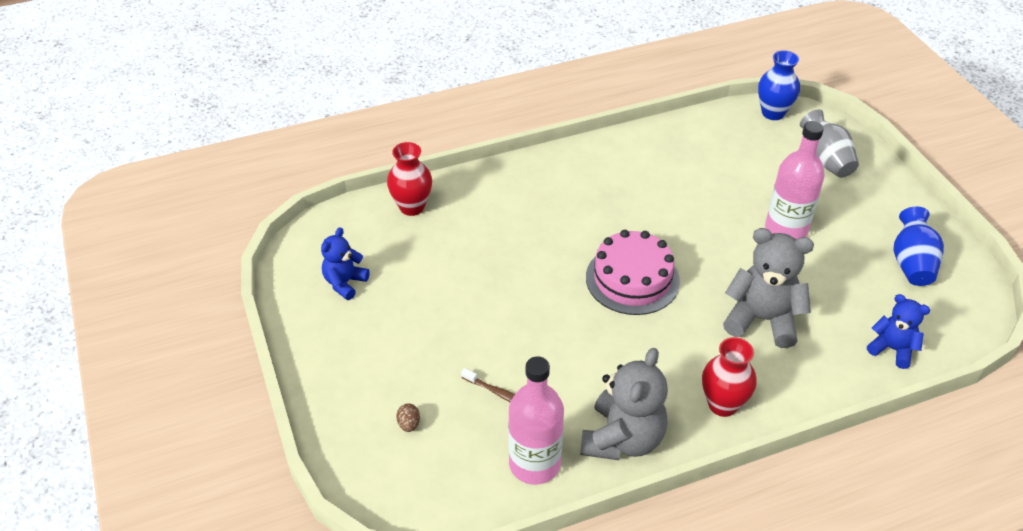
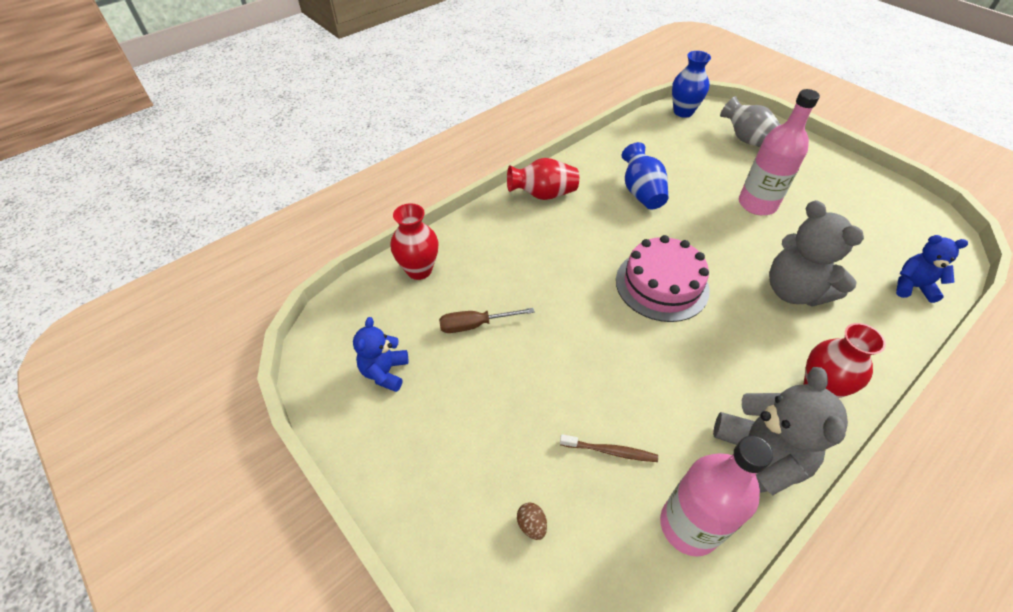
camera: 20 degrees left, 5 degrees up
grey teddy bear [723,228,814,348] -> grey teddy bear turned 120 degrees counterclockwise [769,200,864,307]
blue vase [893,207,944,286] -> blue vase moved to [622,142,668,209]
none -> brown screwdriver [439,308,535,333]
none -> red vase [507,158,579,200]

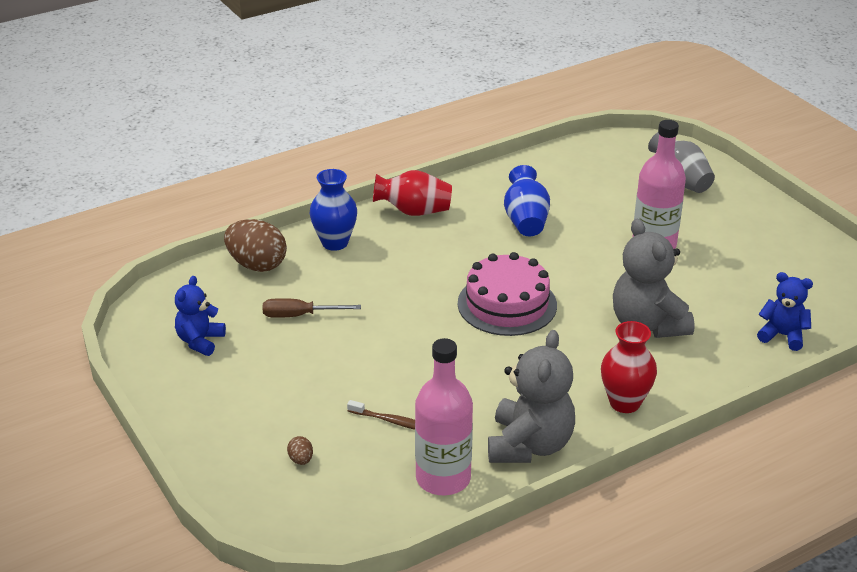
camera: 10 degrees right, 15 degrees down
red vase [391,203,439,280] -> brown egg [224,219,287,272]
blue vase [672,51,711,118] -> blue vase moved to [310,169,357,251]

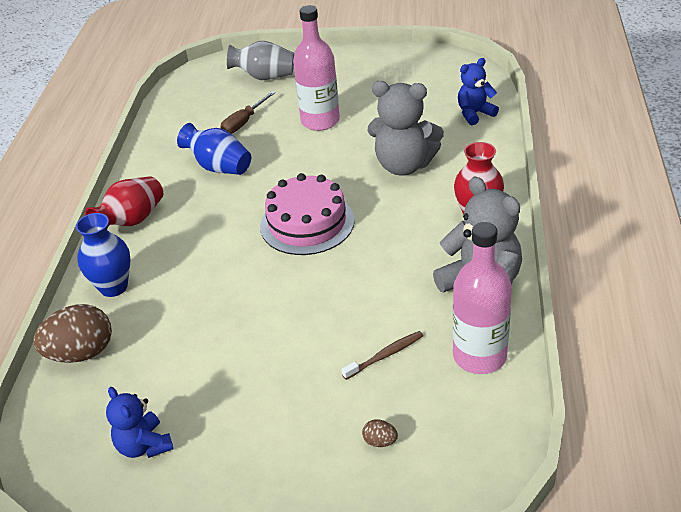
camera: 50 degrees left, 5 degrees up
brown screwdriver [263,298,361,318] -> brown screwdriver moved to [221,91,275,134]

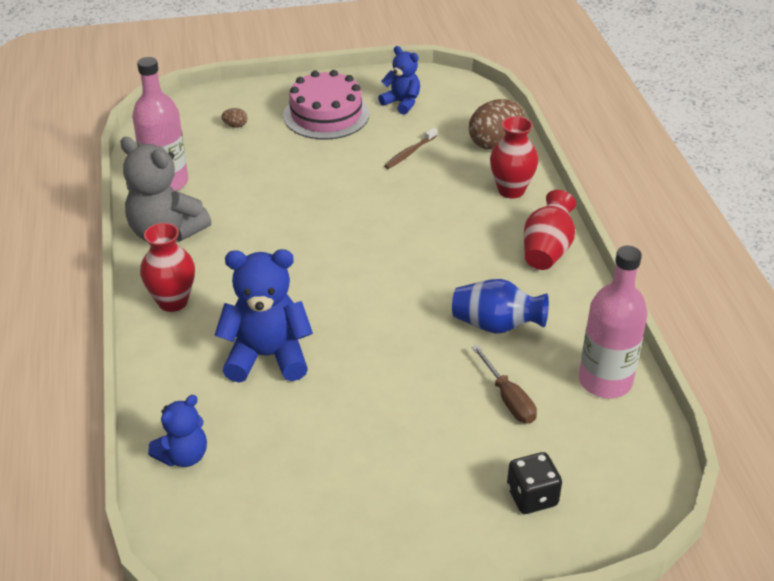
camera: 160 degrees right, 0 degrees up
blue vase [75,213,131,297] -> red vase [490,116,538,198]
brown screwdriver [221,91,275,134] -> brown screwdriver turned 135 degrees clockwise [472,345,537,424]
grey vase [227,41,294,80] -> black dice [507,452,562,514]
pink cake [260,173,354,255] -> pink cake moved to [283,70,369,140]
pink bottle [293,5,340,131] -> pink bottle moved to [579,246,648,398]
brown toothbrush [341,331,423,380] -> brown toothbrush moved to [384,128,437,169]
grey teddy bear [367,81,444,175] -> blue teddy bear [214,249,313,383]

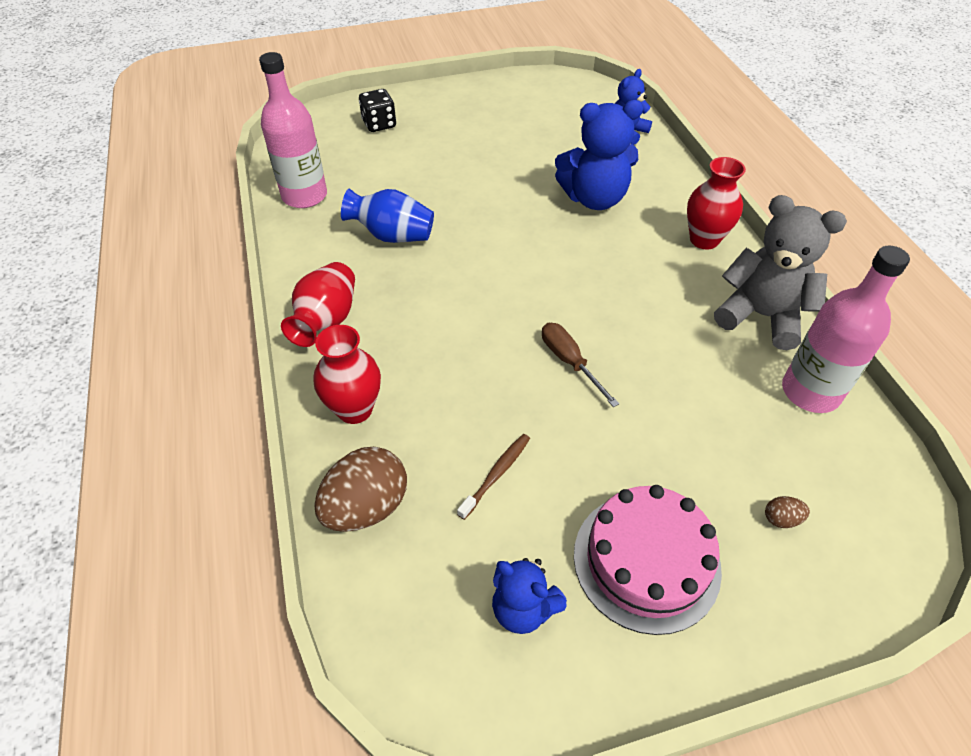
camera: 175 degrees right, 10 degrees up
brown screwdriver [472,345,537,424] -> brown screwdriver moved to [542,323,619,407]

